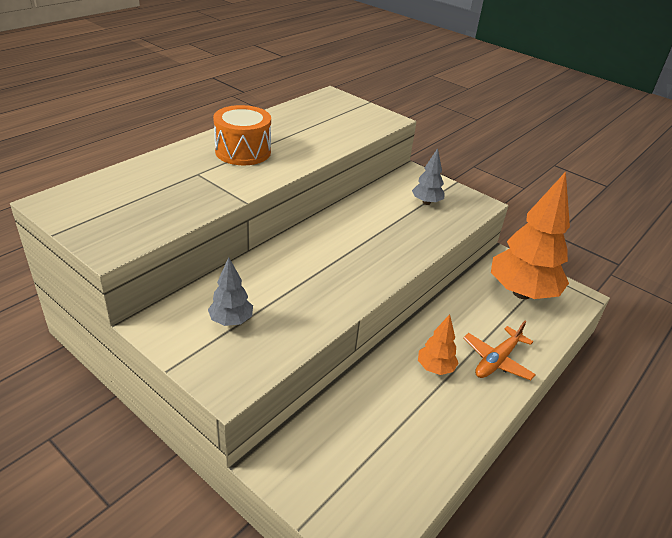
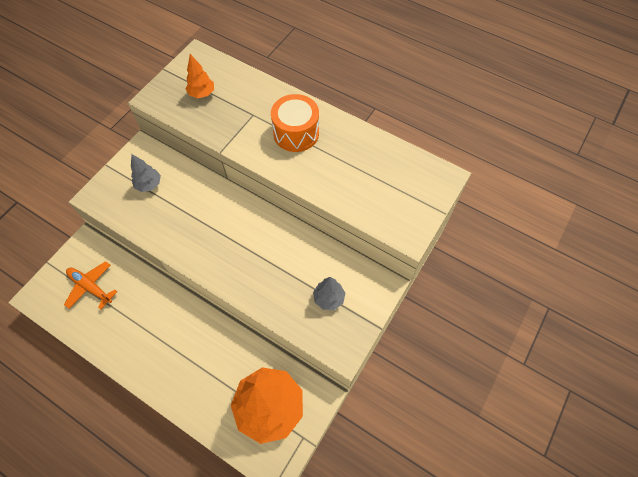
camera: 85 degrees right, 25 degrees up
orange tree [418,315,459,375] -> orange tree moved to [186,54,214,98]
orange plane [463,321,536,381] -> orange plane moved to [64,261,117,309]

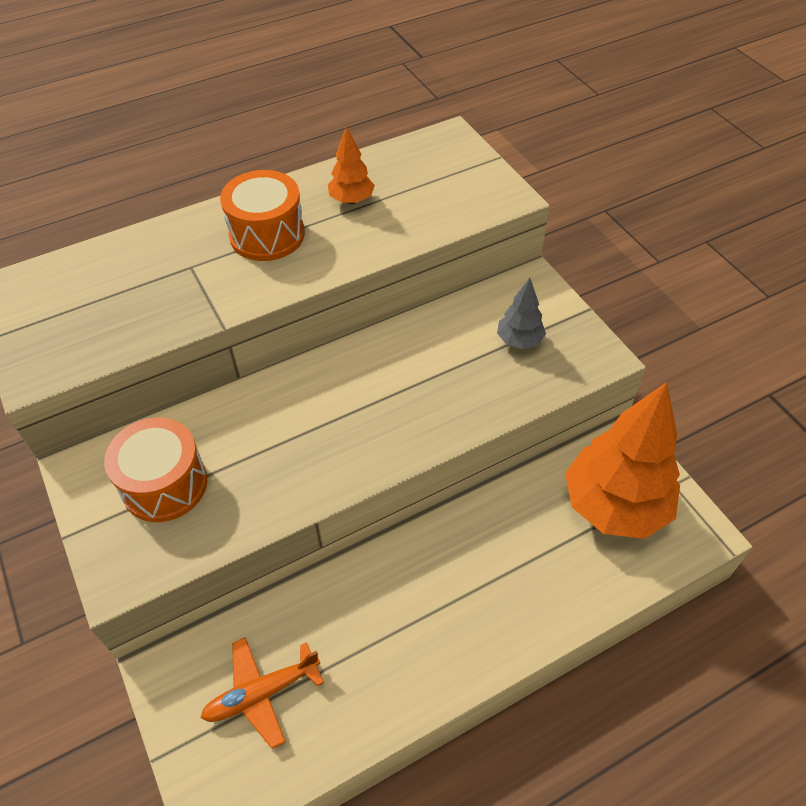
camera: 60 degrees left, 10 degrees down
grey tree [131,154,161,192] -> orange drum [104,417,207,522]
orange tree [186,54,214,98] -> orange tree moved to [328,126,375,204]

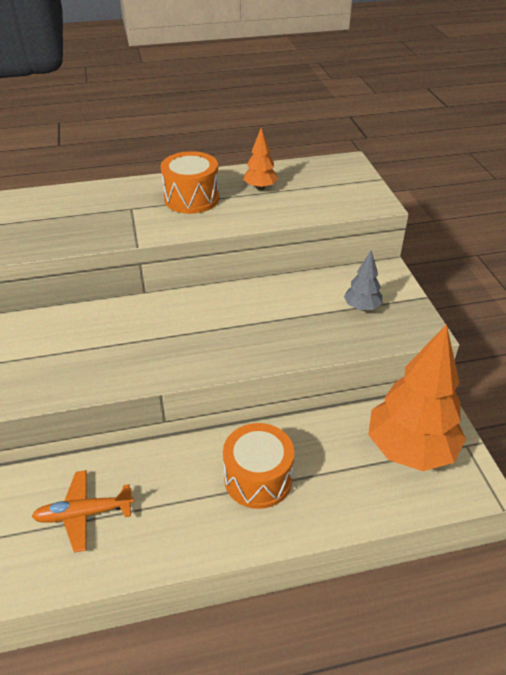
camera: 15 degrees right, 10 degrees down
orange drum [104,417,207,522] -> orange drum moved to [223,423,294,509]

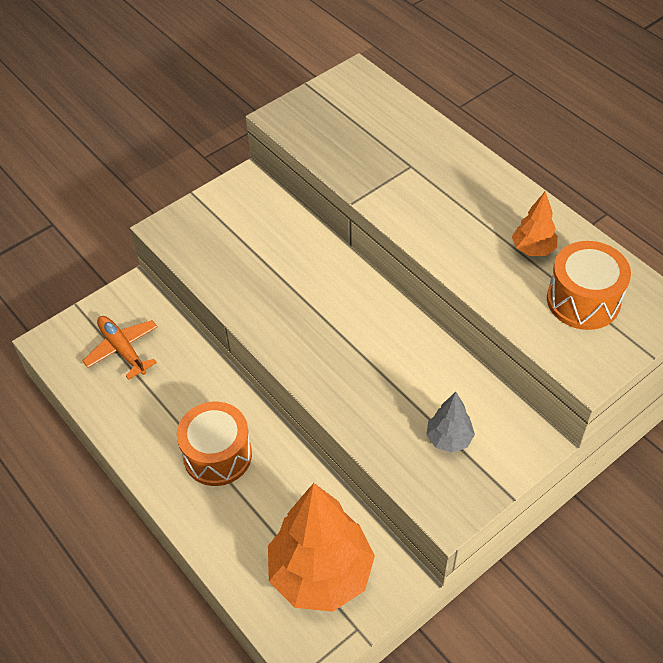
camera: 65 degrees right, 10 degrees up
orange drum [161,151,219,214] -> orange drum moved to [547,241,631,330]

